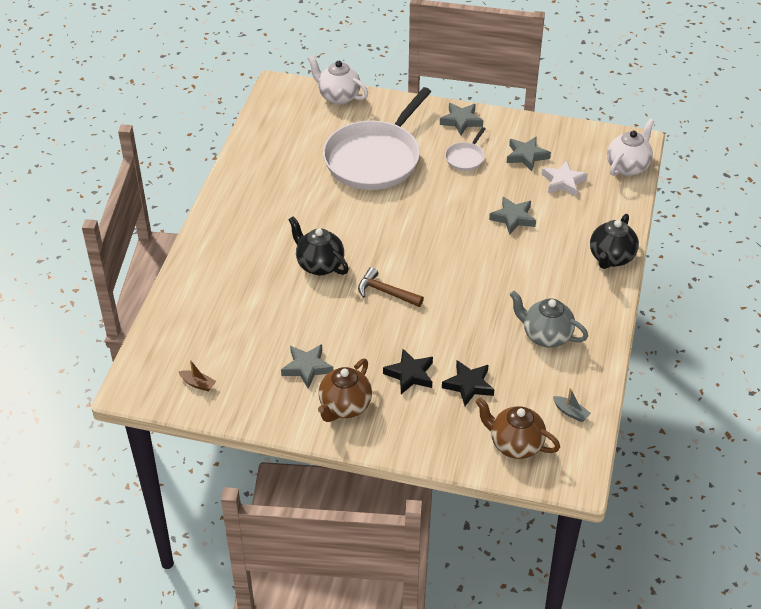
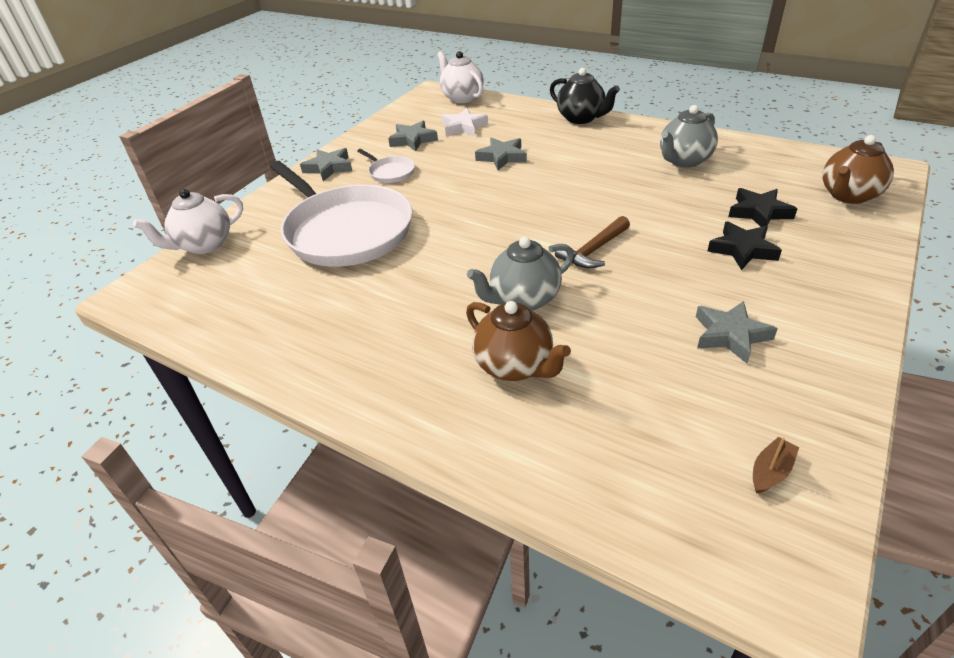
camera: 70 degrees left, 5 degrees down
black teapot [288,216,349,275] -> grey teapot [467,237,574,311]
brown teapot [318,359,372,422] -> brown teapot moved to [466,301,571,381]
grey boat [553,388,591,422] -> none

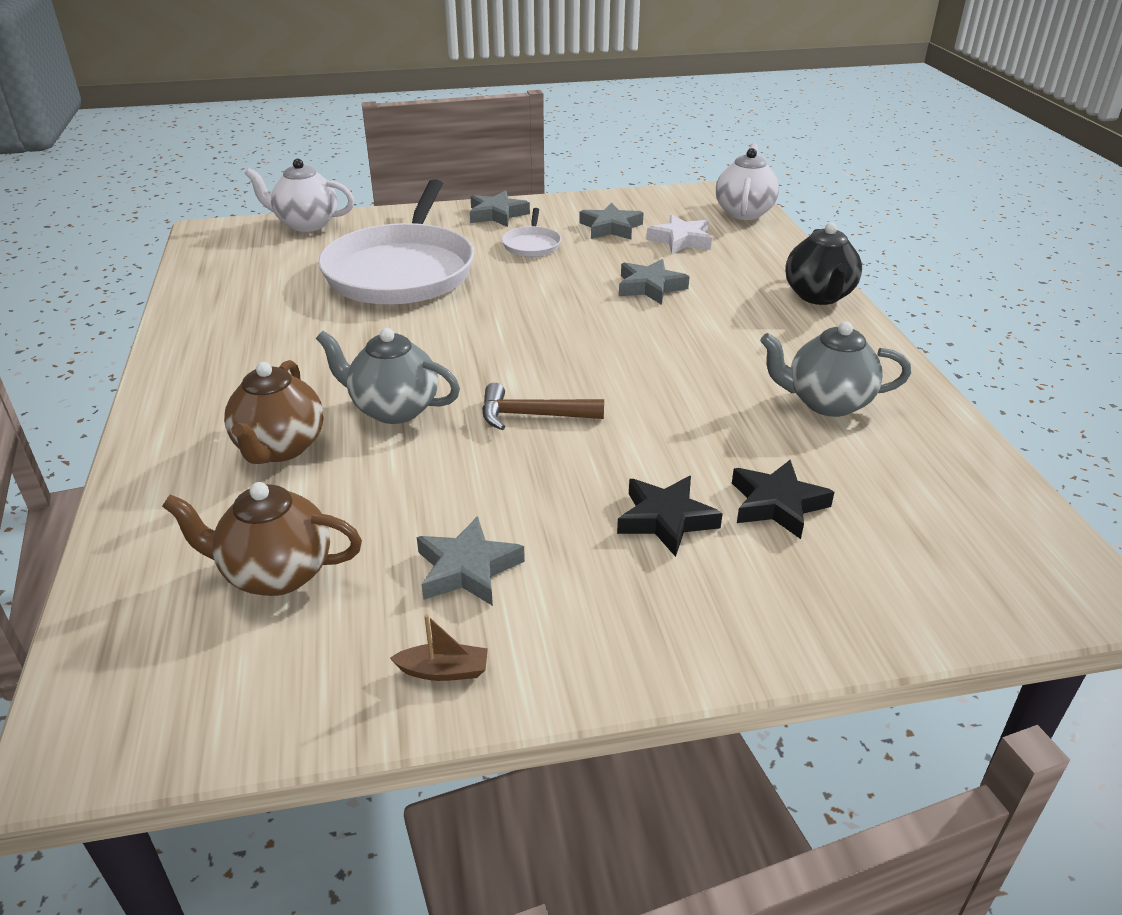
camera: 45 degrees right, 5 degrees down
brown boat [753,437,799,494] -> brown boat moved to [390,614,488,681]
brown teapot [822,135,894,204] -> brown teapot moved to [162,482,362,596]

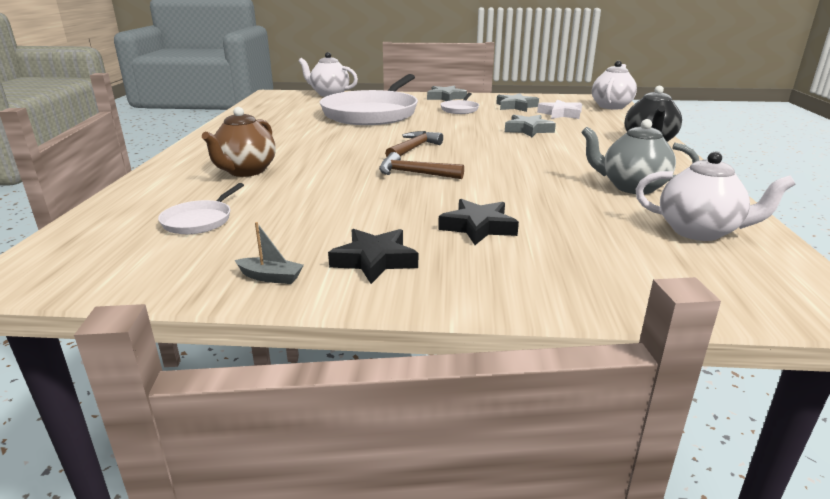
camera: 15 degrees right, 10 degrees down
brown teapot [162,482,362,596] -> white pan [158,183,244,234]
grey teapot [316,328,460,424] -> none
brown boat [390,614,488,681] -> grey boat [235,222,304,284]
grey star [417,516,525,606] -> none
black star [732,460,834,539] -> black star moved to [328,229,418,284]
none -> brown hammer [385,131,443,157]
none -> white teapot [635,152,796,241]

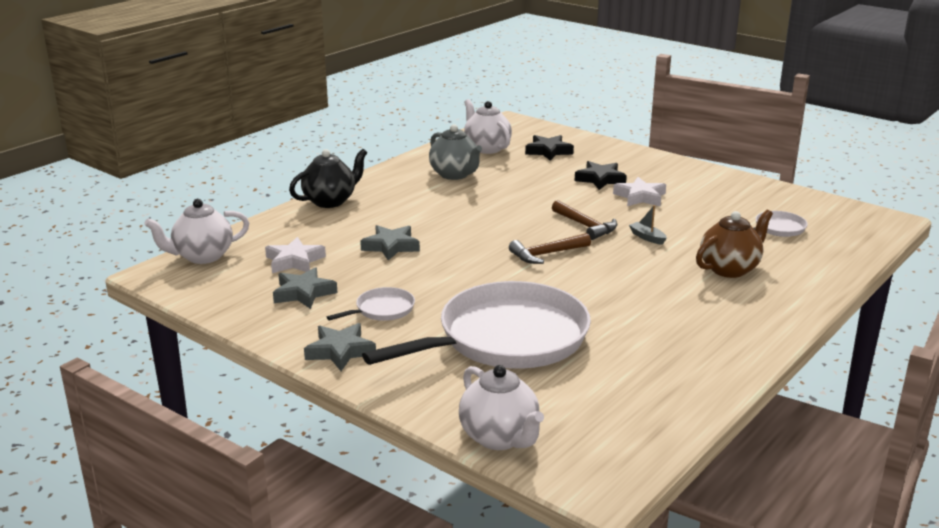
camera: 145 degrees left, 0 degrees up
grey boat [235,222,304,284] -> grey boat moved to [629,205,667,245]
black star [328,229,418,284] -> black star moved to [525,135,574,161]
none -> white star [613,177,666,206]

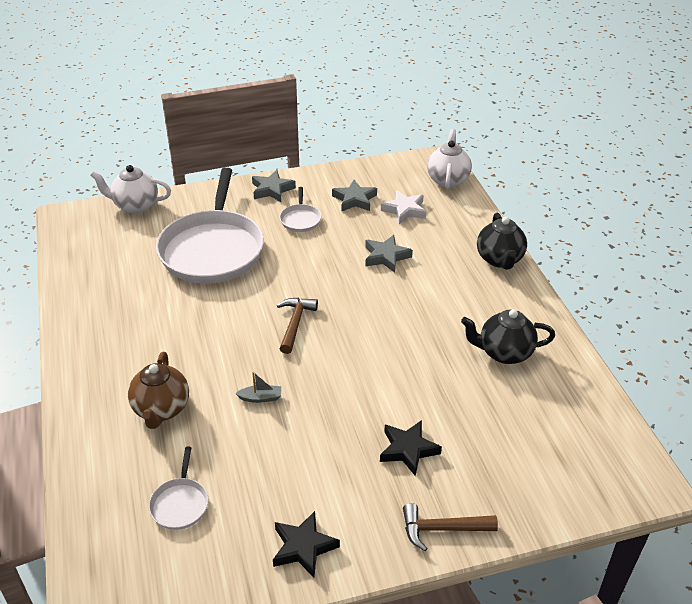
camera: 125 degrees right, 15 degrees up
grey teapot [429,124,482,180] -> black teapot [461,309,555,364]
white teapot [464,99,512,154] -> none
black star [525,135,574,161] -> black star moved to [273,511,340,578]
brown hammer [552,200,617,240] -> brown hammer moved to [403,503,498,551]
white star [613,177,666,206] -> none

